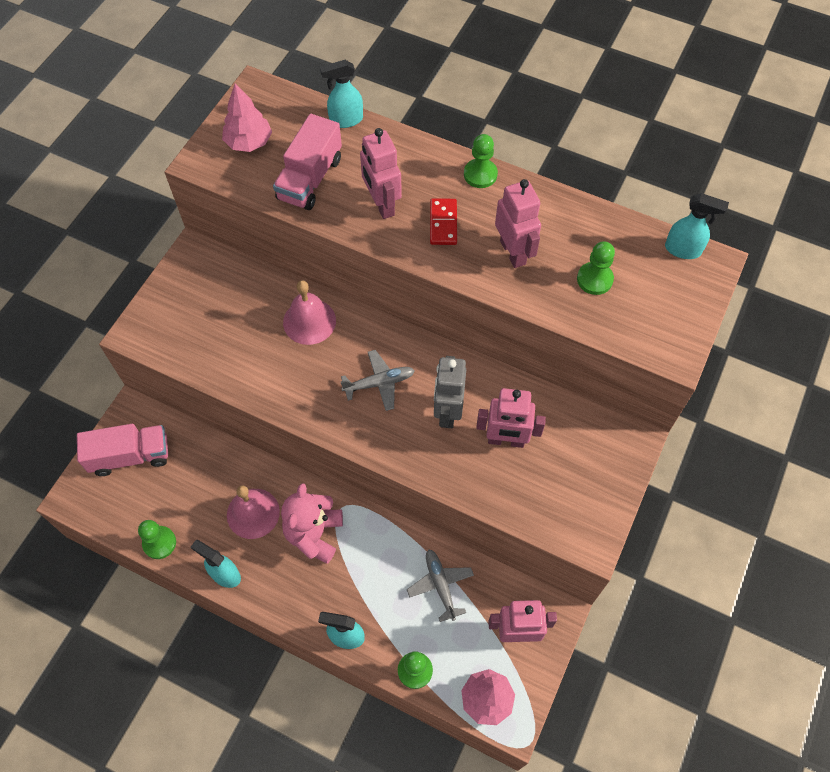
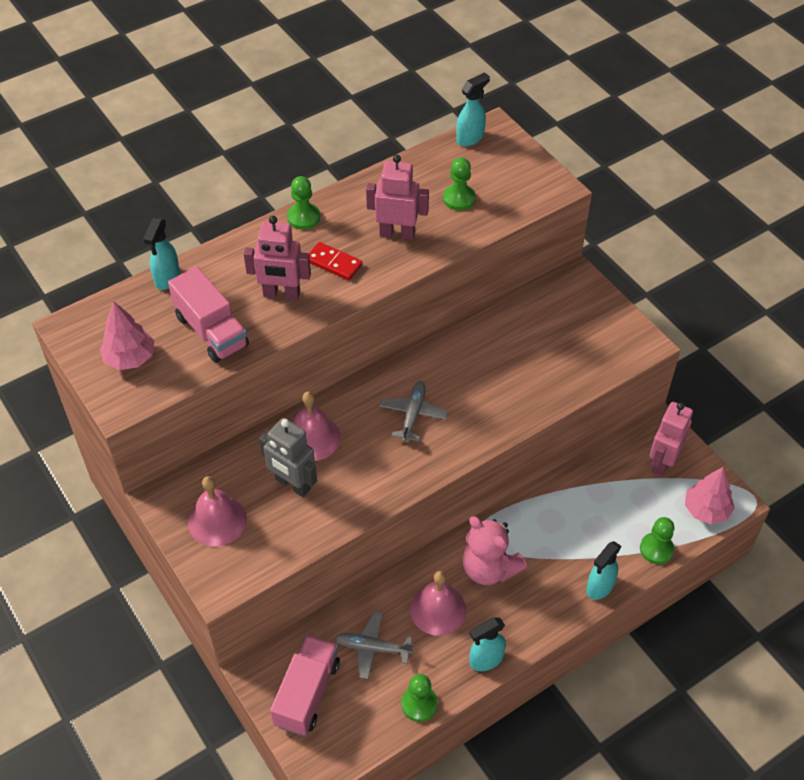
camera: 60 degrees left, 10 degrees down
grey plane [407,550,474,622] -> grey plane moved to [335,612,413,679]
grey robot [434,356,466,428] -> grey robot moved to [259,418,317,497]
pink robot [476,388,546,448] -> none
none -> pink bell [188,476,247,547]

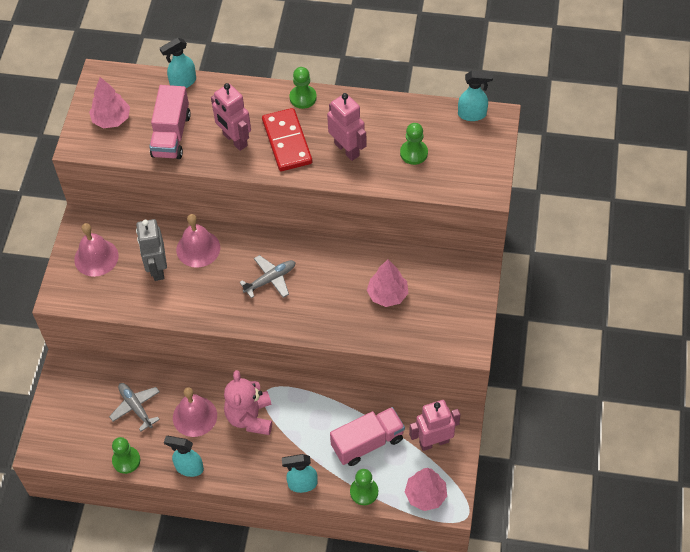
camera: 45 degrees right, 5 degrees up
pink truck [270,635,340,735] -> pink truck moved to [330,407,405,466]
red domino [309,242,363,280] -> red domino [262,108,312,171], size x1.62
none -> pink tree [367,259,408,307]

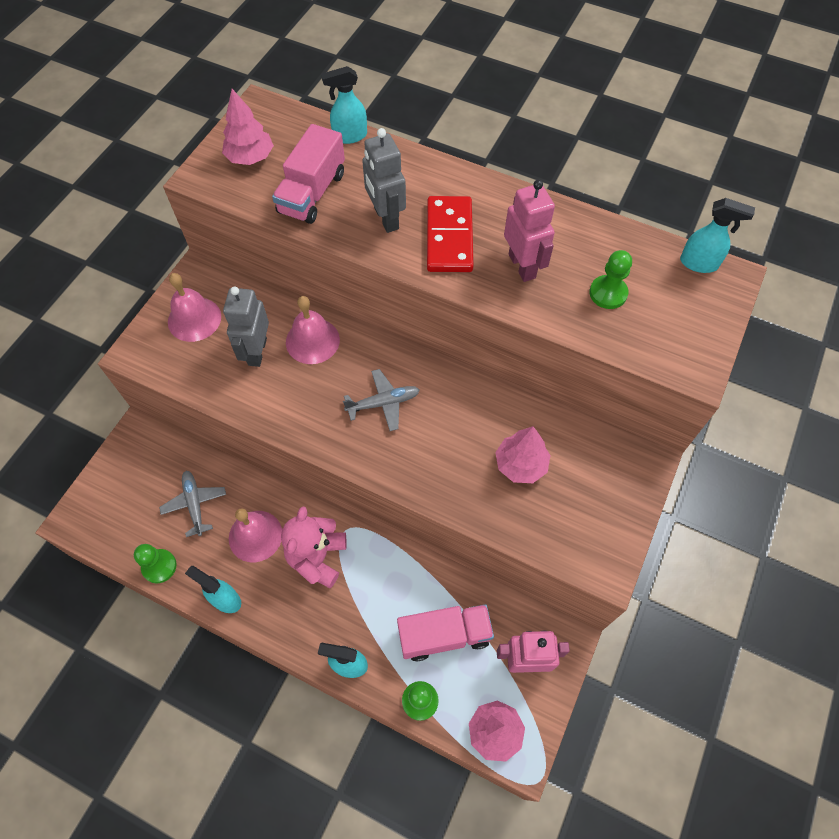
camera: 15 degrees right, 5 degrees up
pink robot [211,83,251,151] -> grey robot [362,128,406,233]
green pawn [290,67,317,109] -> none

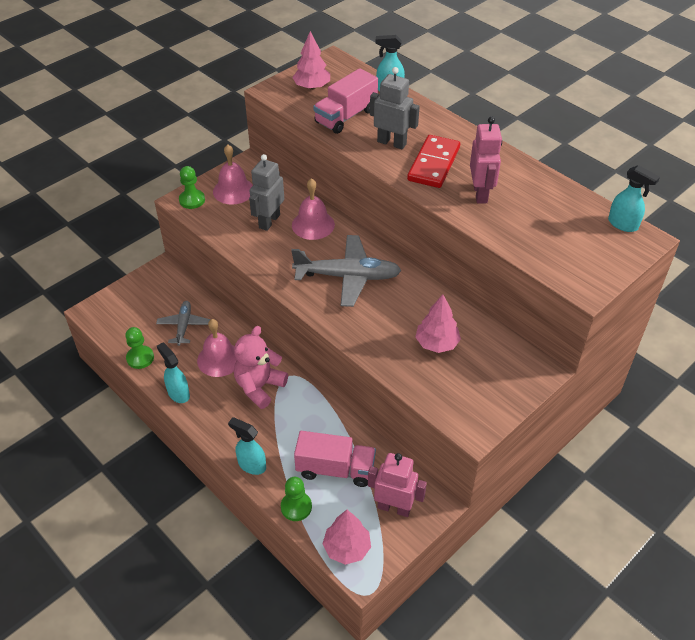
camera: 20 degrees right, 15 degrees down
grey plane [343,369,420,431] -> grey plane [291,235,402,307], size x1.73
grey robot [362,128,406,233] -> grey robot turned 120 degrees clockwise [370,67,420,149]
green pawn [589,250,632,309] -> green pawn moved to [179,166,205,209]

